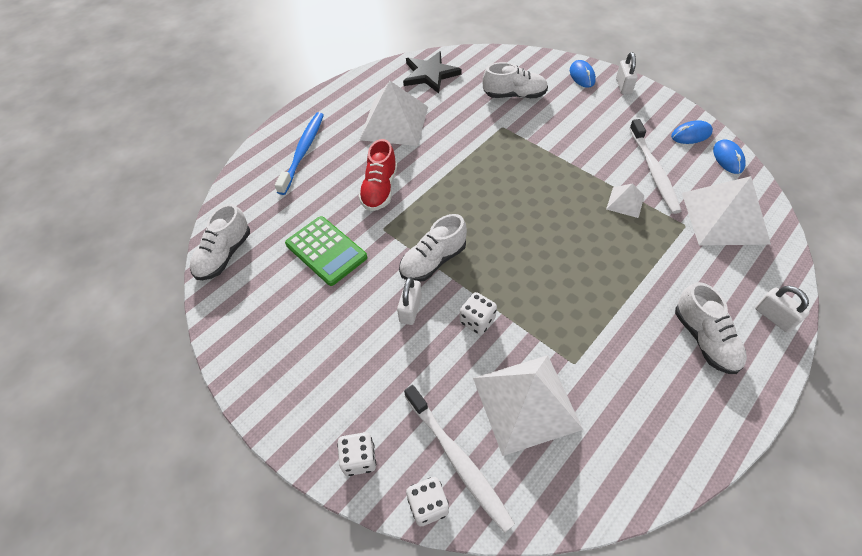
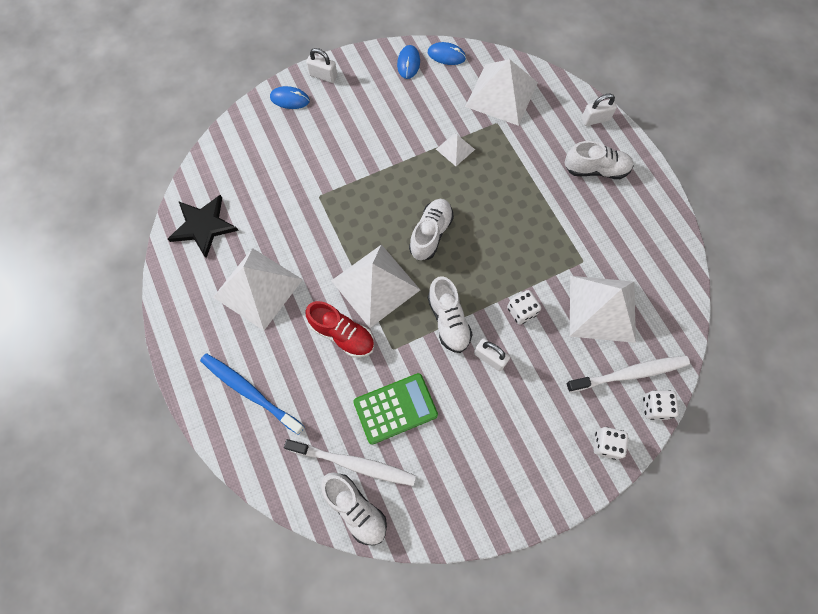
camera: 70 degrees left, 15 degrees up
white shoe [483,62,548,99] -> white shoe moved to [409,199,454,260]
white toothbrush [629,119,681,214] -> white toothbrush moved to [284,439,416,486]
none -> white pyramid [331,244,420,328]

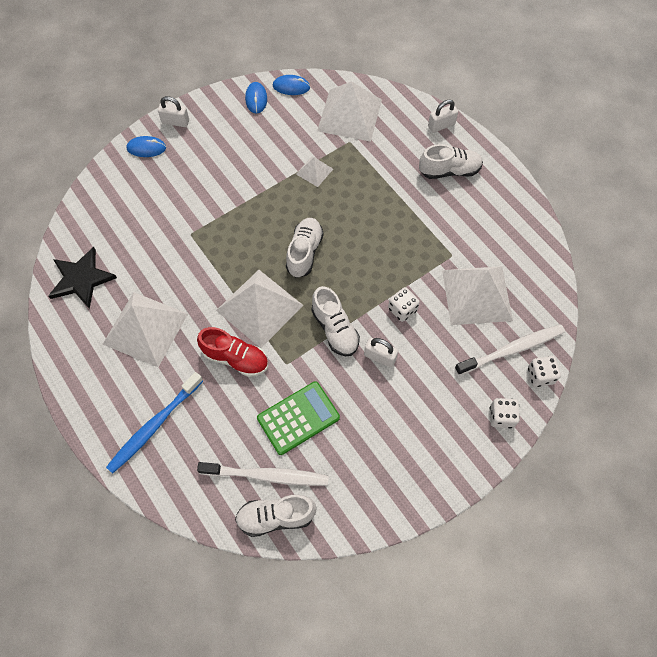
camera: 10 degrees left, 5 degrees down
blue toothbrush [200,353,305,435] -> blue toothbrush turned 75 degrees counterclockwise [106,372,203,474]
white shoe [321,473,387,546] -> white shoe turned 135 degrees clockwise [235,495,317,537]

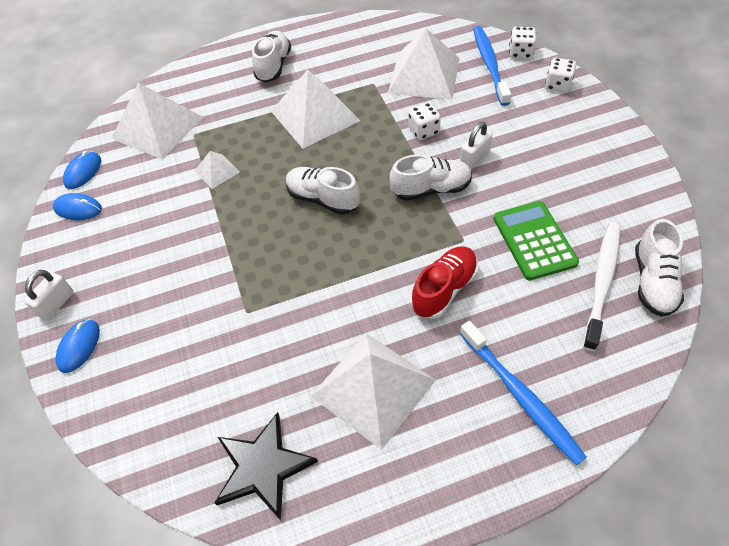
camera: 70 degrees left, 10 degrees down
white pyramid [216,270,304,348] -> white pyramid moved to [271,70,360,149]
white padlock [428,100,458,133] -> none
white toothbrush [455,325,565,375] -> blue toothbrush [473,26,511,106]

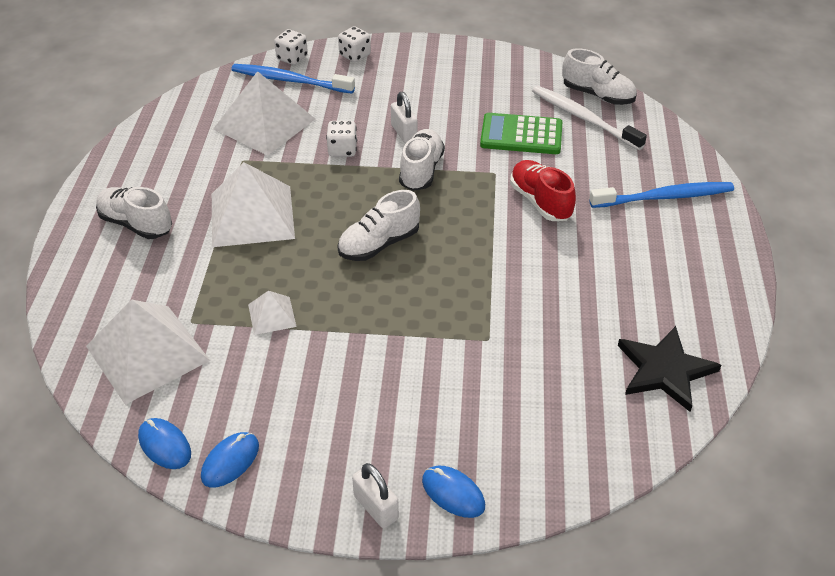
camera: 70 degrees left, 10 degrees down
white pyramid [311,333,436,450] -> none

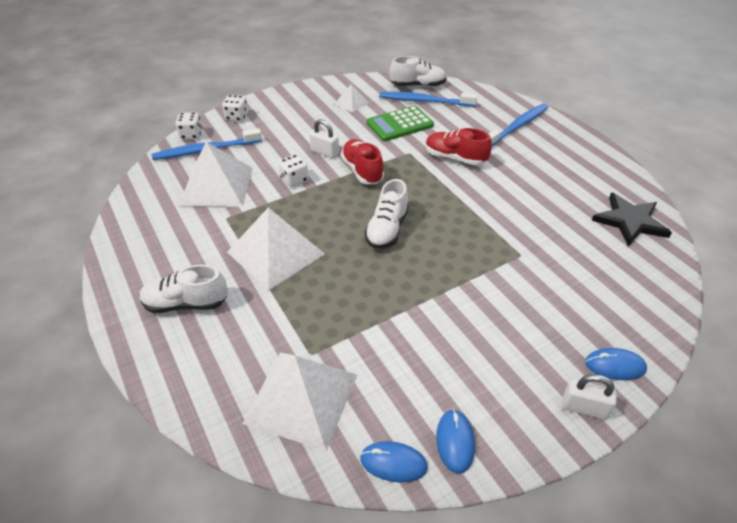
camera: 35 degrees left, 0 degrees up
white pyramid [248,291,297,335] -> white pyramid moved to [335,84,369,113]
white shoe [399,129,445,191] -> red shoe [341,139,384,184]
white toothbrush [532,86,647,150] -> blue toothbrush [379,92,478,107]

